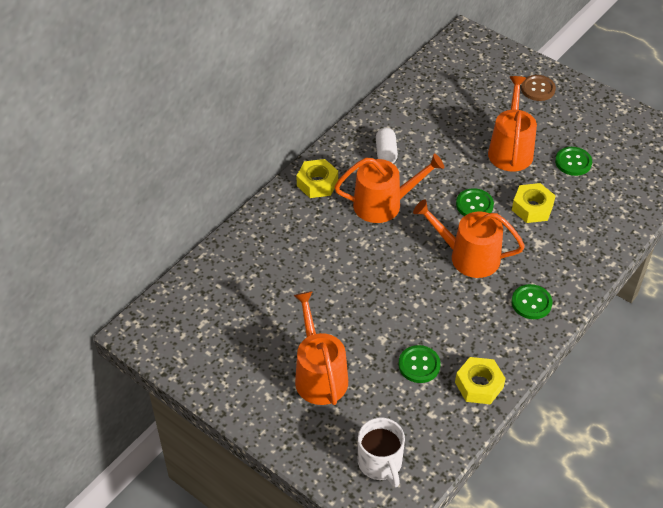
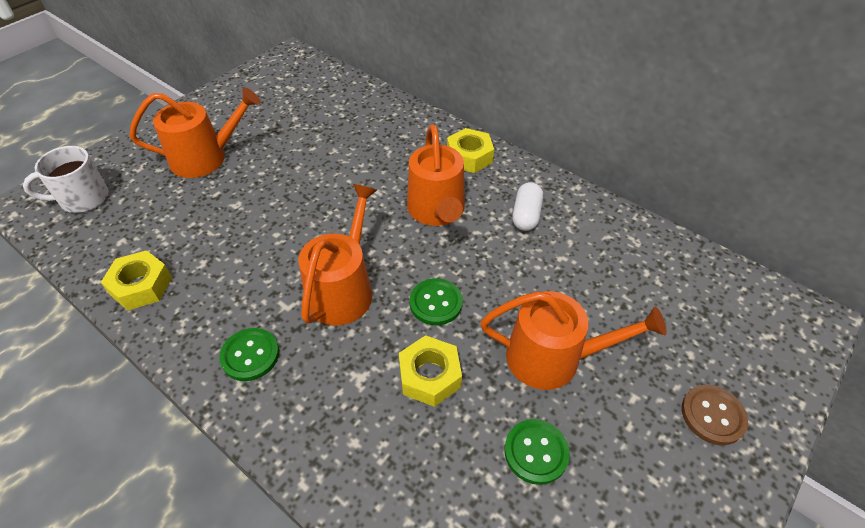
camera: 90 degrees right, 0 degrees up
white capsule [376,128,398,163] -> white capsule turned 75 degrees counterclockwise [512,182,543,231]
green button [398,345,441,383] -> none

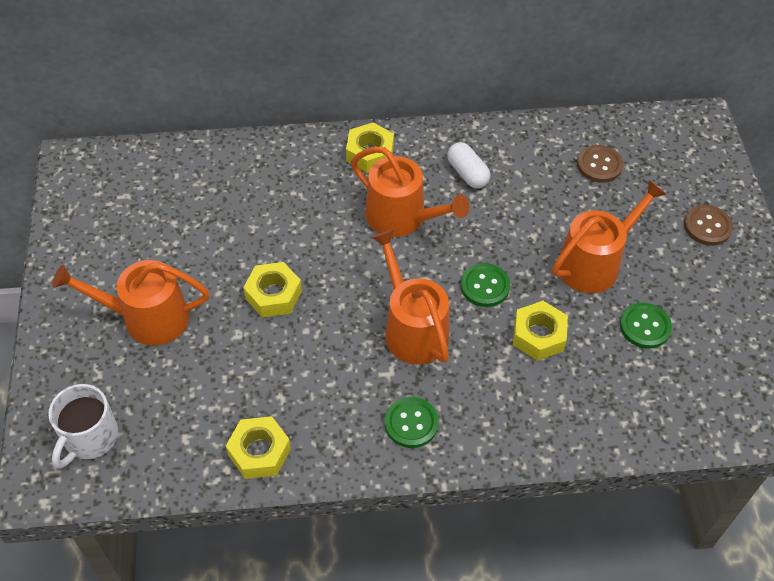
camera: 45 degrees left, 5 degrees up
orange watering can [130,87,260,178] -> orange watering can turned 120 degrees counterclockwise [52,260,209,346]
none -> yellow nut [243,262,302,317]
none -> brown button [577,145,623,183]

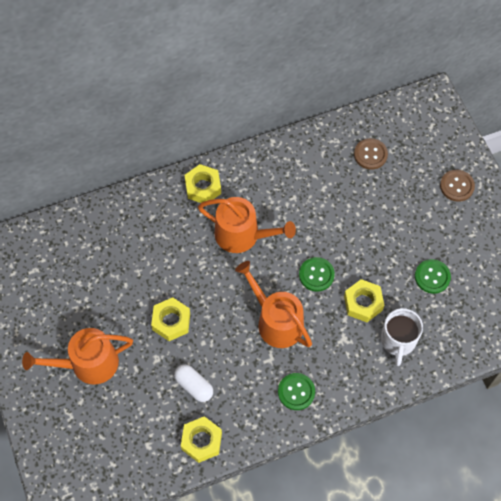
camera: 15 degrees left, 10 degrees up
white mug [48,384,118,469] -> white mug moved to [381,308,423,366]
white capsule [447,142,490,188] -> white capsule moved to [174,364,213,402]
orange watering can [552,180,667,293] -> none

